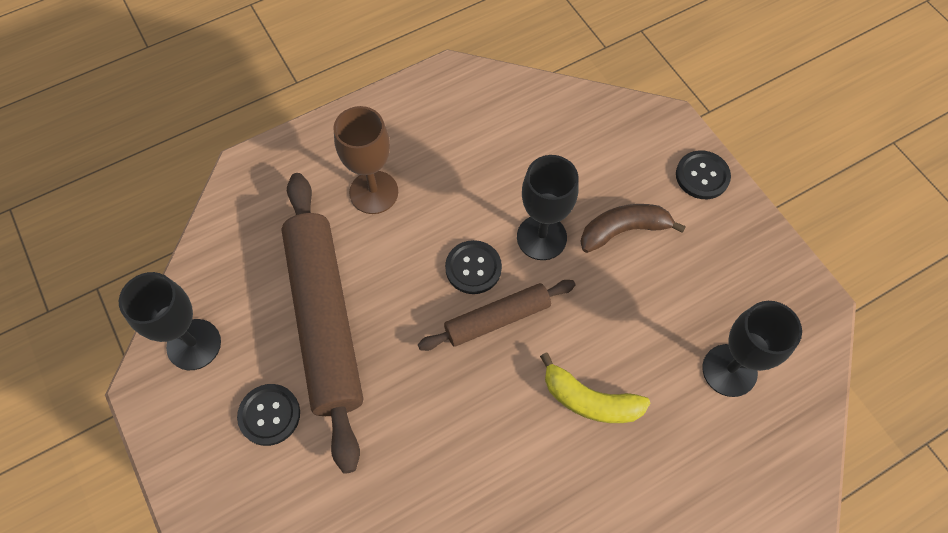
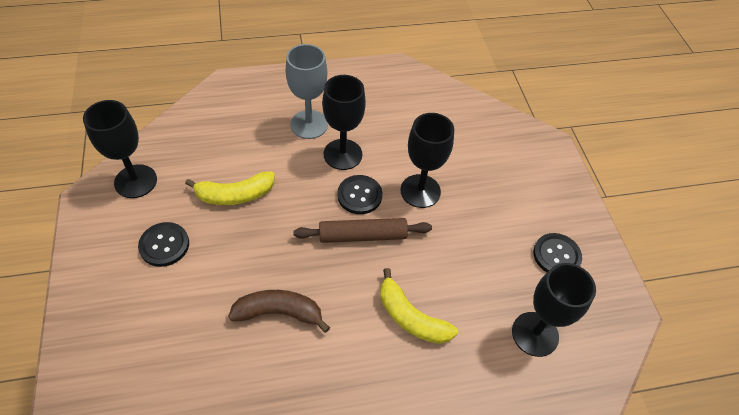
camera: 15 degrees right, 10 degrees down
brown rolling pin [281,173,363,474] -> yellow banana [185,171,275,205]
brown goblet [334,106,398,214] -> grey goblet [286,44,328,139]
brown banana [580,204,686,253] -> brown banana moved to [228,290,330,333]
black button [676,150,731,199] -> black button moved to [533,233,582,272]
none -> black goblet [322,75,366,170]

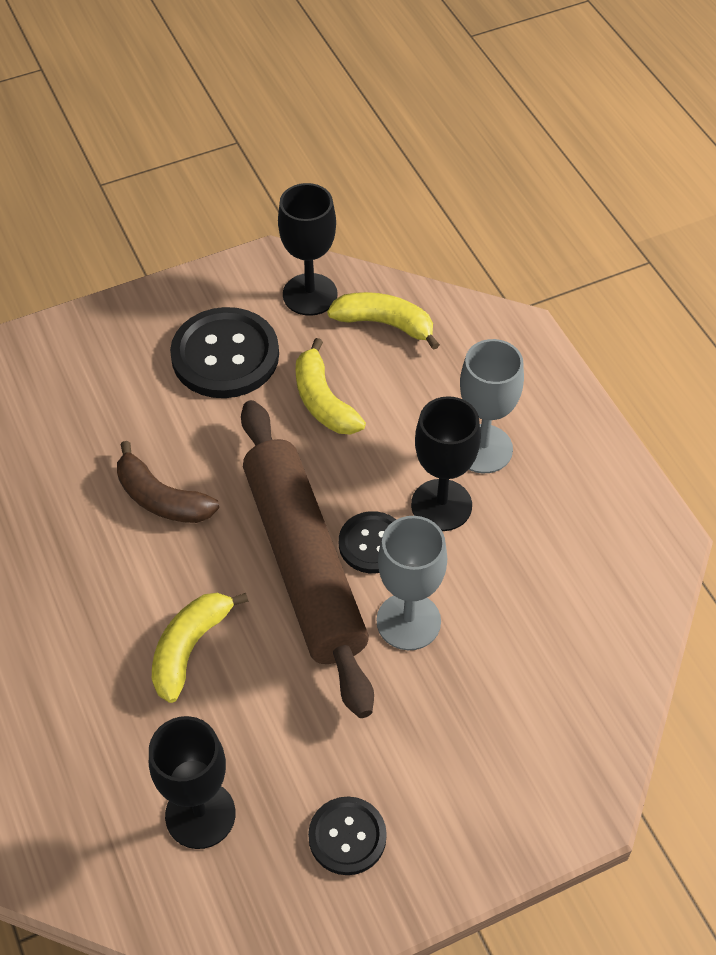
camera: 80 degrees right, 0 degrees up
black button [138,222,189,267] -> black button [170,307,279,398], size x1.73
brown banana [228,290,330,333] -> brown banana turned 135 degrees clockwise [117,441,219,523]
brown rolling pin [293,218,432,243] -> brown rolling pin [241,400,374,718], size x1.87
black goblet [400,113,454,208] -> grey goblet [377,516,447,650]
none -> yellow banana [327,292,440,350]

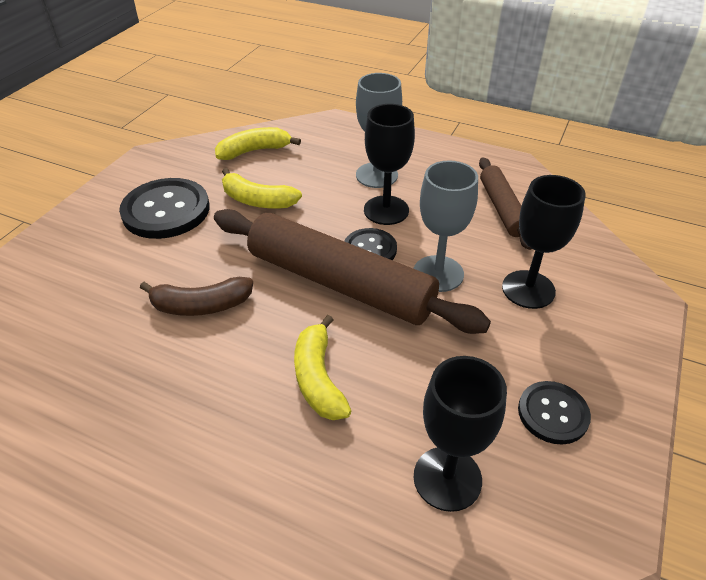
camera: 40 degrees left, 10 degrees down
black goblet [278,183,337,316] -> black goblet moved to [502,175,586,309]
none -> brown rolling pin [479,157,532,250]

